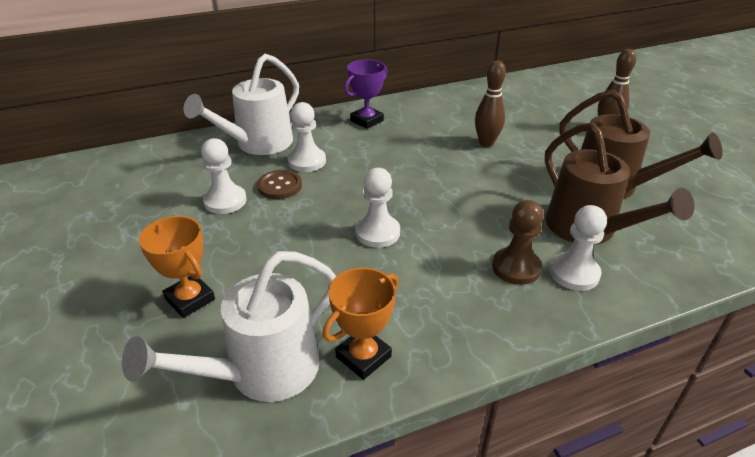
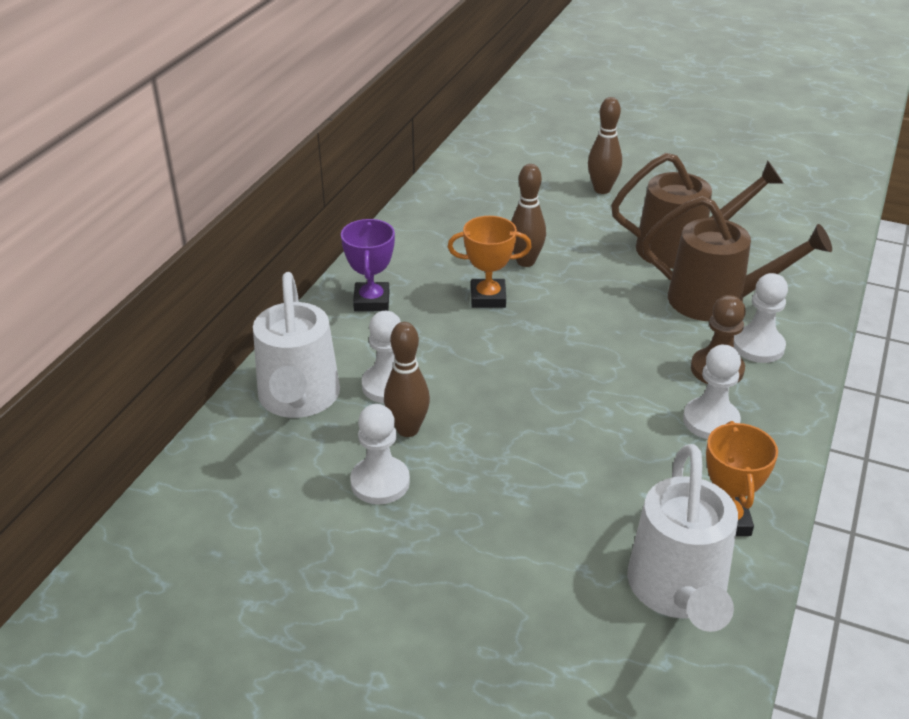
camera: 45 degrees left, 0 degrees up
orange trophy [139,216,215,318] -> orange trophy moved to [448,216,532,308]
brown button [257,170,302,199] -> brown bowling pin [384,322,430,437]
white pawn [355,168,400,248] -> white pawn moved to [683,344,741,439]

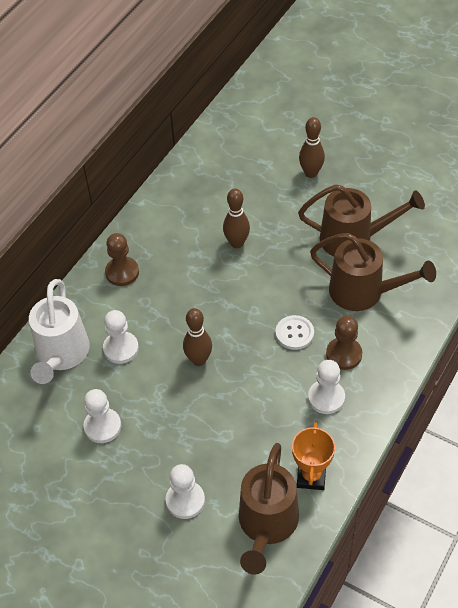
camera: 10 degrees right, 15 degrees up
purple trophy [341,219,395,312] -> brown pawn [105,233,139,286]
brown bowling pin [384,322,430,437] -> brown bowling pin moved to [183,308,212,366]
orange trophy [448,216,532,308] -> none
white watering can [627,444,738,632] -> brown watering can [239,443,299,574]
white pawn [734,273,788,363] -> white pawn moved to [166,464,205,519]
none -> white button [276,315,314,350]

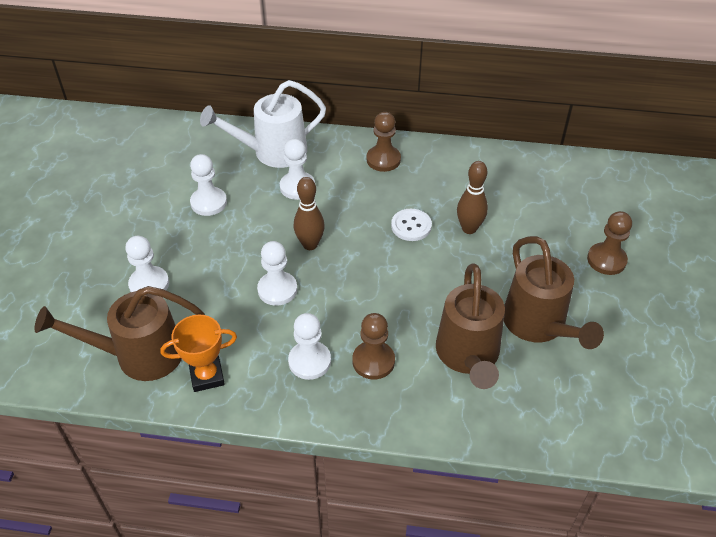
camera: 65 degrees right, 5 degrees down
white button [276,315,314,350] -> white button moved to [391,209,432,241]
brown bowling pin [299,117,325,178] -> brown pawn [587,211,632,275]
none -> white pawn [257,241,297,306]

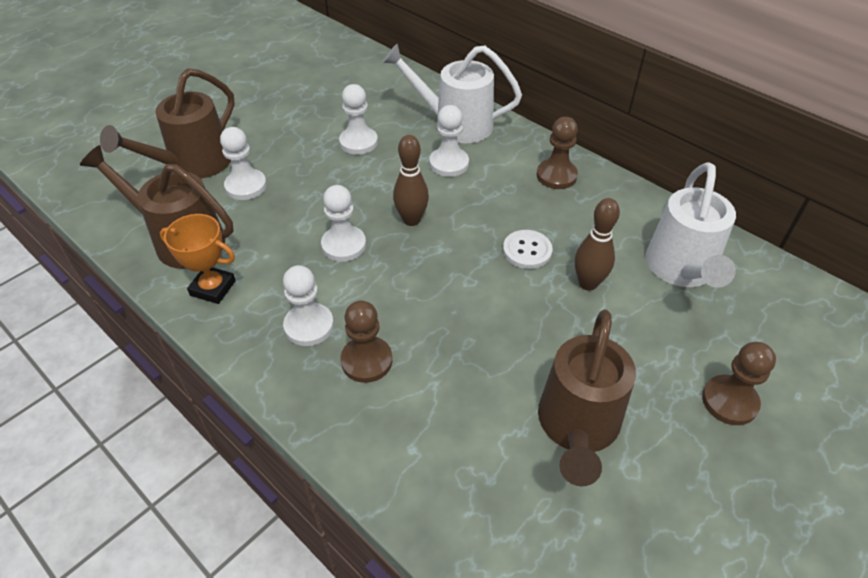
camera: 35 degrees right, 0 degrees up
brown watering can [436,263,505,389] -> brown watering can moved to [100,68,235,179]
none -> white watering can [646,162,736,288]

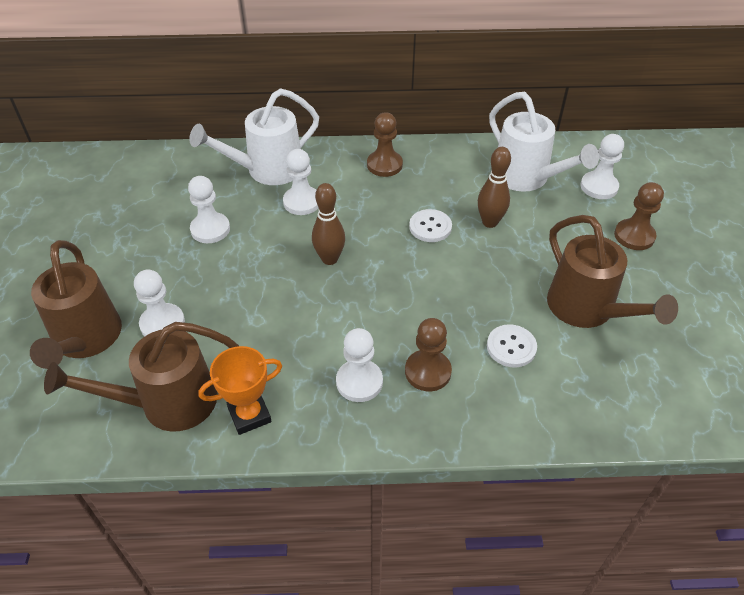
camera: 45 degrees left, 0 degrees up
white pawn [321,185,366,262] -> white pawn moved to [580,134,624,199]
none -> white button [487,324,537,367]

